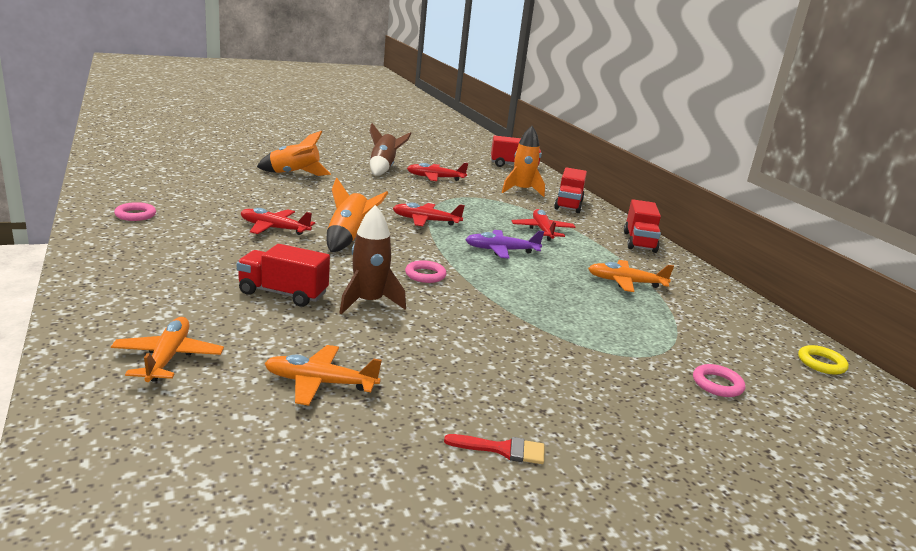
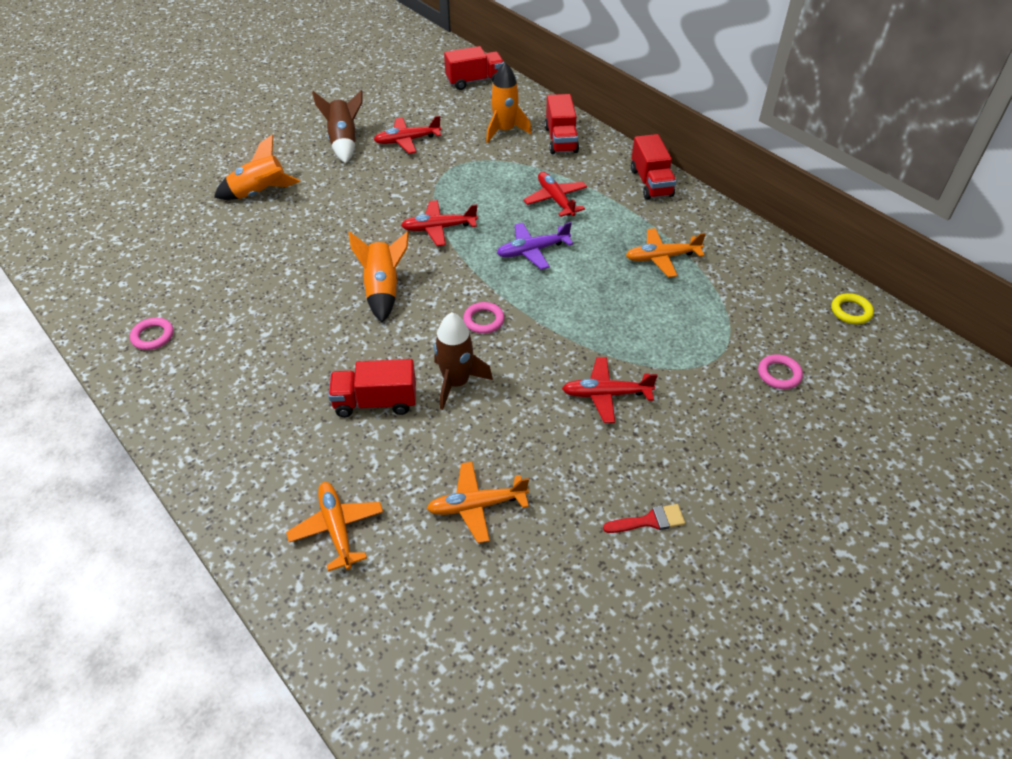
camera: 15 degrees left, 25 degrees up
red plane [241,208,315,235] -> red plane moved to [562,357,658,423]

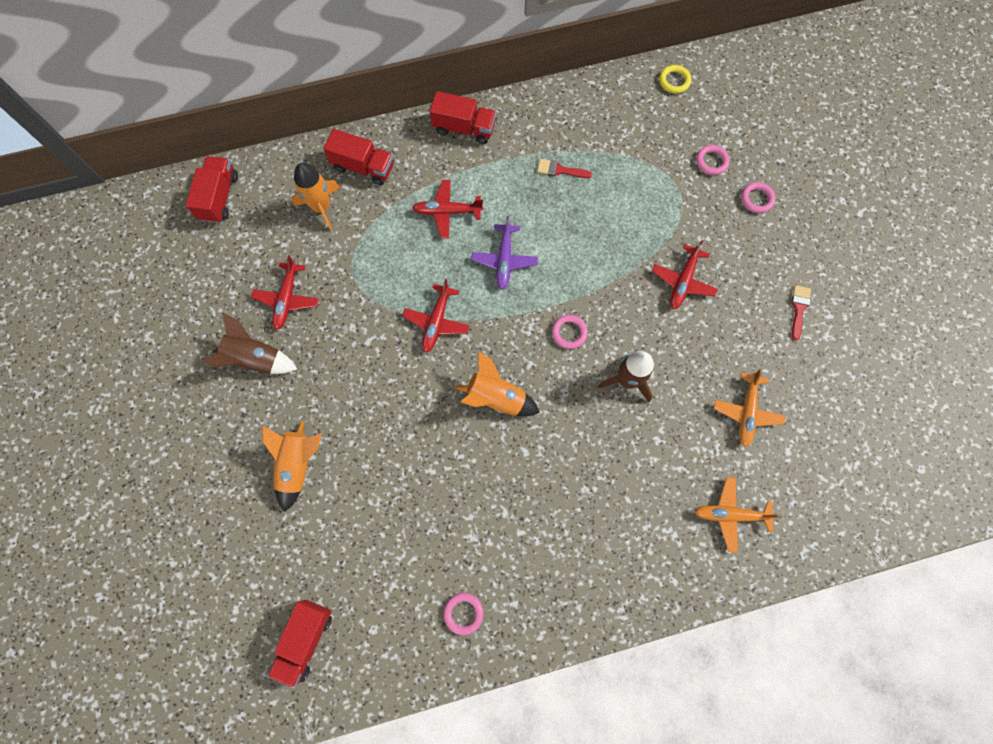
camera: 65 degrees left, 25 degrees up
red truck [328,359,416,417] -> red truck moved to [267,600,332,689]
orange plane [626,228,706,277] -> red brush [537,159,592,178]
none -> pink ring [741,182,776,213]

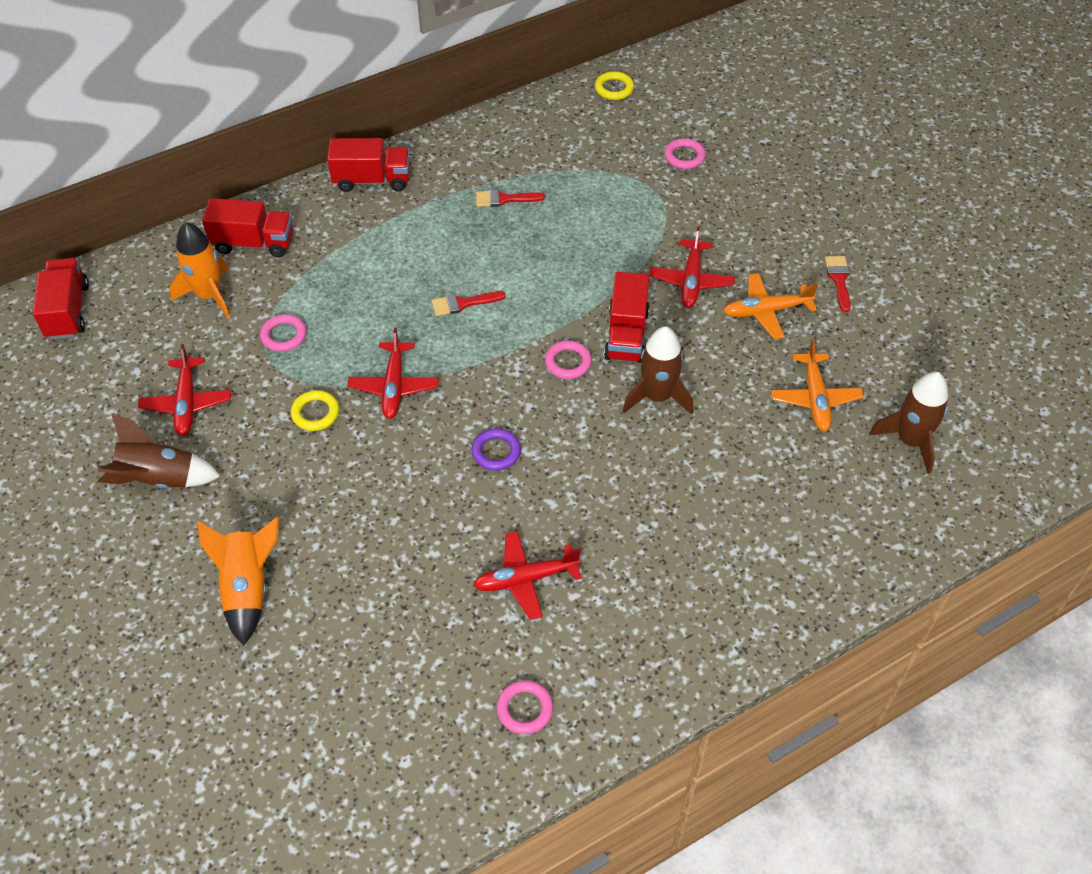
camera: 15 degrees left, 20 degrees down
red truck [267,600,332,689] -> red truck moved to [604,272,649,363]
red plane [412,180,483,238] -> red plane moved to [473,531,582,620]
orange rocket [454,351,540,416] -> purple ring [471,428,521,471]
purple plane [471,216,538,290] -> red brush [432,291,505,316]
orange plane [694,477,782,553] -> orange plane moved to [724,273,818,339]
pink ring [741,182,776,213] -> pink ring moved to [260,314,306,352]
none -> yellow ring [291,390,339,431]
none -> brown rocket [869,372,948,474]

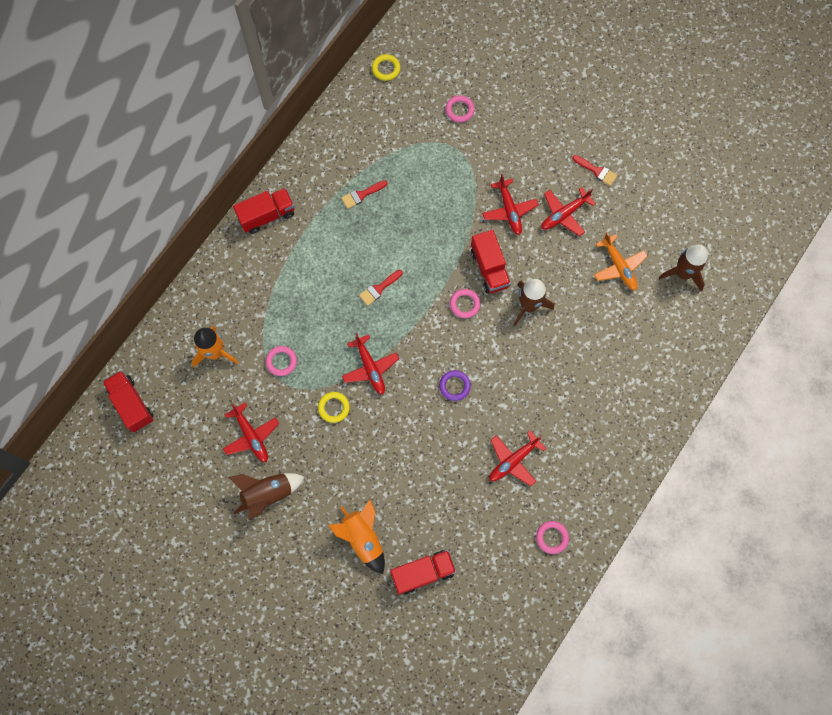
camera: 25 degrees left, 20 degrees up
red truck [202,198,293,257] -> red truck moved to [390,550,456,595]
orange plane [724,273,818,339] -> red plane [541,187,596,236]
red brush [825,256,851,312] -> red brush turned 150 degrees clockwise [572,155,617,186]

